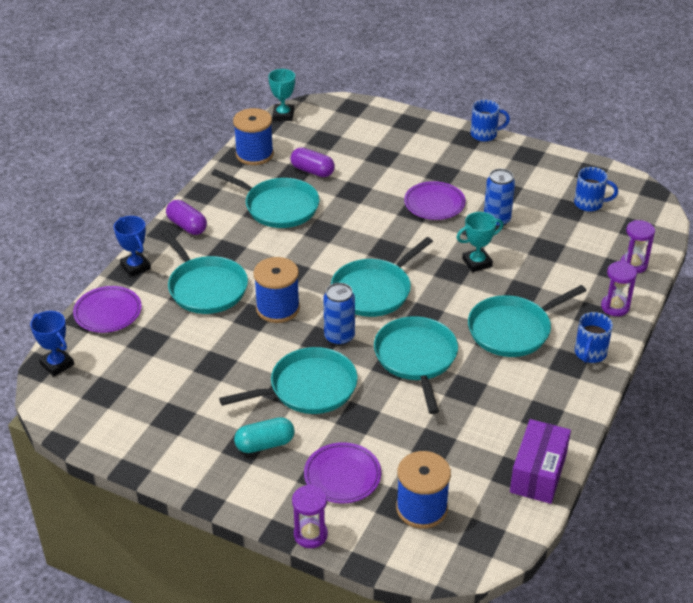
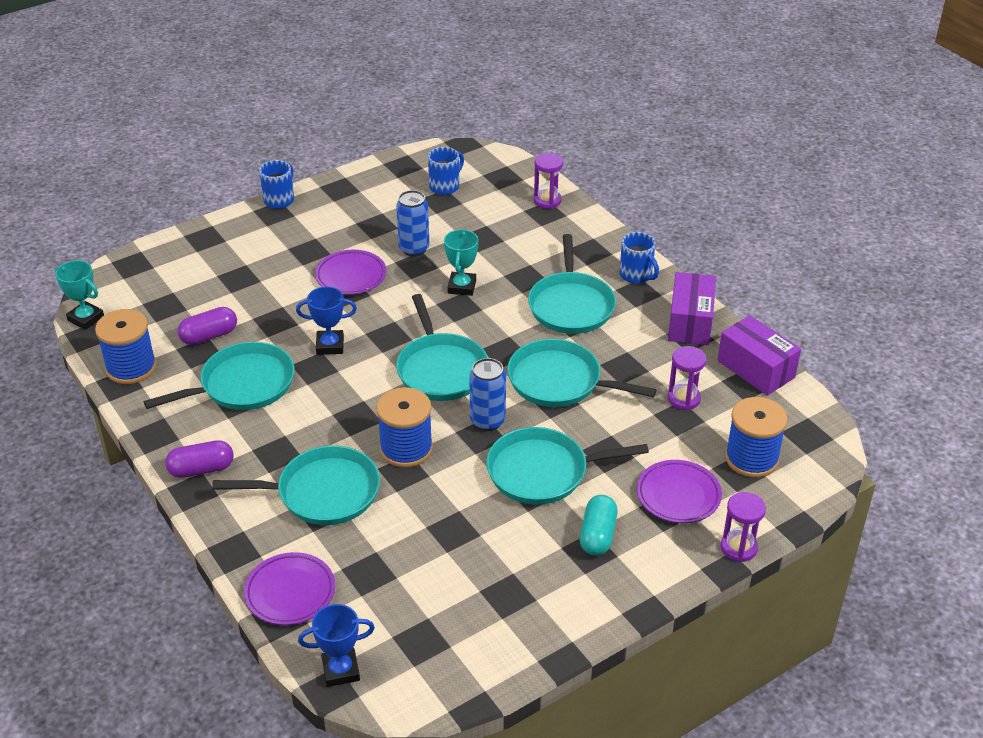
camera: 60 degrees left, 0 degrees up
blue trophy [114,216,151,277] -> blue trophy moved to [296,287,357,355]
turquoise pan [219,347,358,414] -> turquoise pan turned 105 degrees counterclockwise [486,427,649,505]
purple hourglass [601,261,637,316] -> purple hourglass moved to [667,346,707,410]
none -> purple box [668,272,716,345]

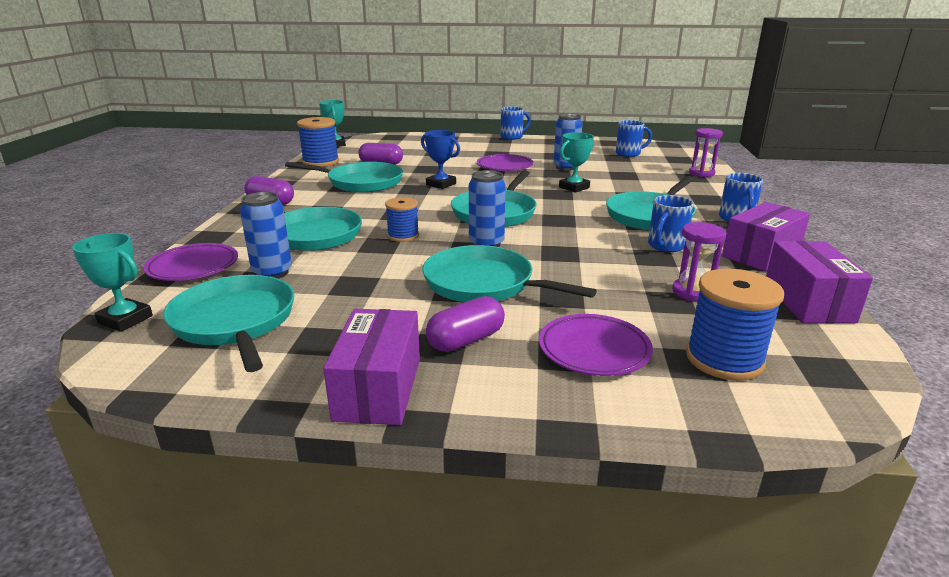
camera: 40 degrees right, 15 degrees down
blue trophy [298,604,375,687] -> turquoise trophy [72,233,153,332]
blue spool [376,387,433,468] -> blue spool [385,197,419,242], size x0.63
turquoise pan [507,339,657,407] -> turquoise pan moved to [163,275,294,372]
turquoise capsule [580,495,617,556] -> purple capsule [426,296,505,352]
purple hourglass [721,492,766,562] -> none
none -> blue can [240,192,292,279]
none -> purple box [323,309,420,425]
none -> blue mug [648,195,694,252]

